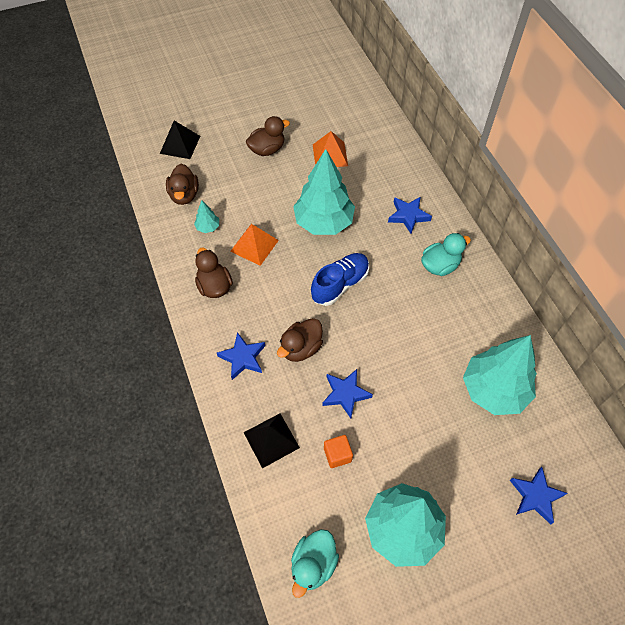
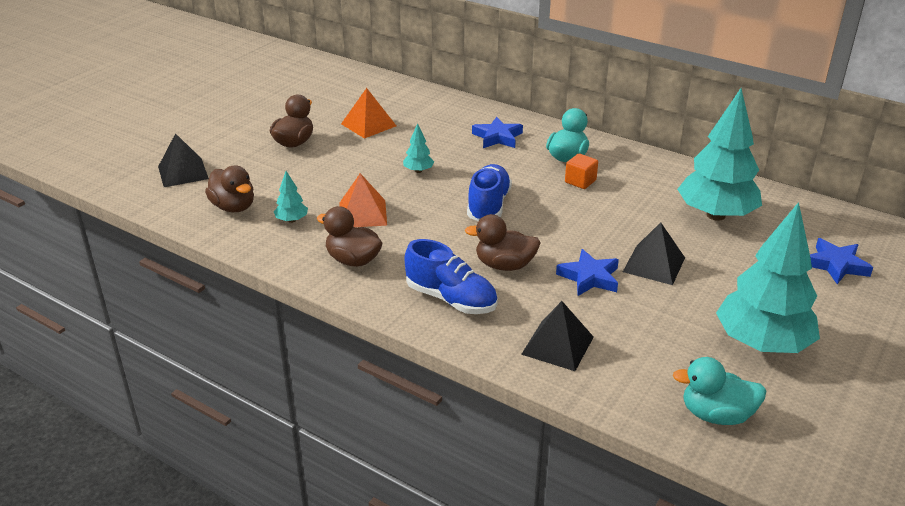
camera: 35 degrees left, 25 degrees down
blue star [217,332,265,380] -> blue shoe [405,239,498,314]
brown duck [277,318,323,362] -> brown duck turned 90 degrees clockwise [465,214,541,271]
turquoise duck [291,529,339,598] -> turquoise duck turned 105 degrees clockwise [673,357,766,425]
turquoise tree [293,149,355,235] -> turquoise tree [403,123,434,173], size x0.41
orange cube [324,435,353,468] -> orange cube moved to [565,154,598,189]
none -> black pyramid [623,222,685,285]

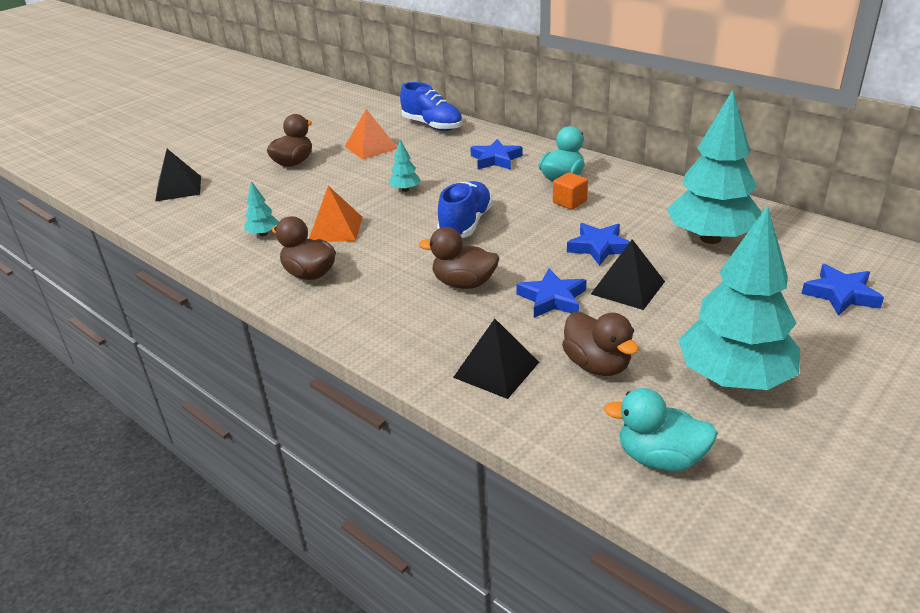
camera: 10 degrees right, 0 degrees up
brown duck [205,165,254,212] -> brown duck moved to [562,312,639,376]
blue shoe [405,239,498,314] -> blue shoe moved to [400,82,463,131]
none -> blue star [567,223,630,266]

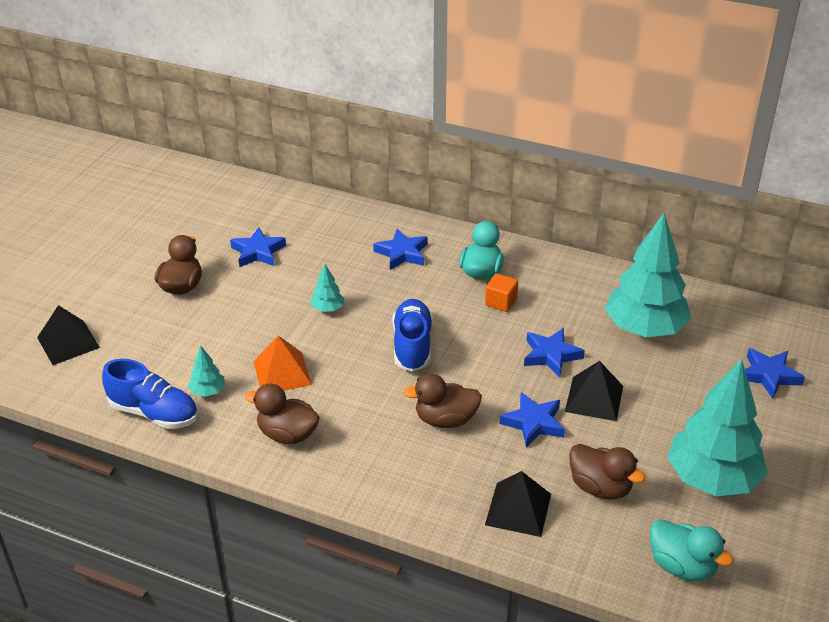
camera: 20 degrees left, 5 degrees up
orange pyramid [345,109,397,160] -> blue star [230,227,286,267]
blue shoe [400,82,463,131] -> blue shoe moved to [102,359,198,429]
turquoise duck [604,388,718,471] -> turquoise duck turned 135 degrees counterclockwise [650,519,734,581]

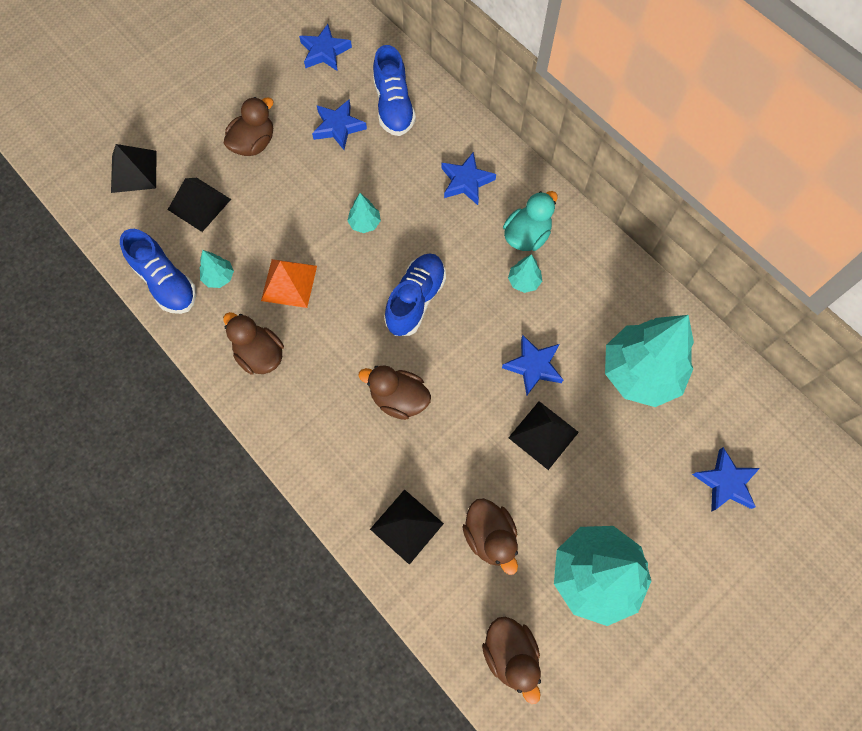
camera: 25 degrees right, 30 degrees up
orange cube [485,273,518,312] -> turquoise tree [508,254,542,293]
blue star [500,392,565,447] -> blue star moved to [299,24,352,71]
turquoise duck [650,519,734,581] -> brown duck [482,617,541,704]
none -> black pyramid [168,178,231,232]
none -> blue shoe [373,45,416,136]

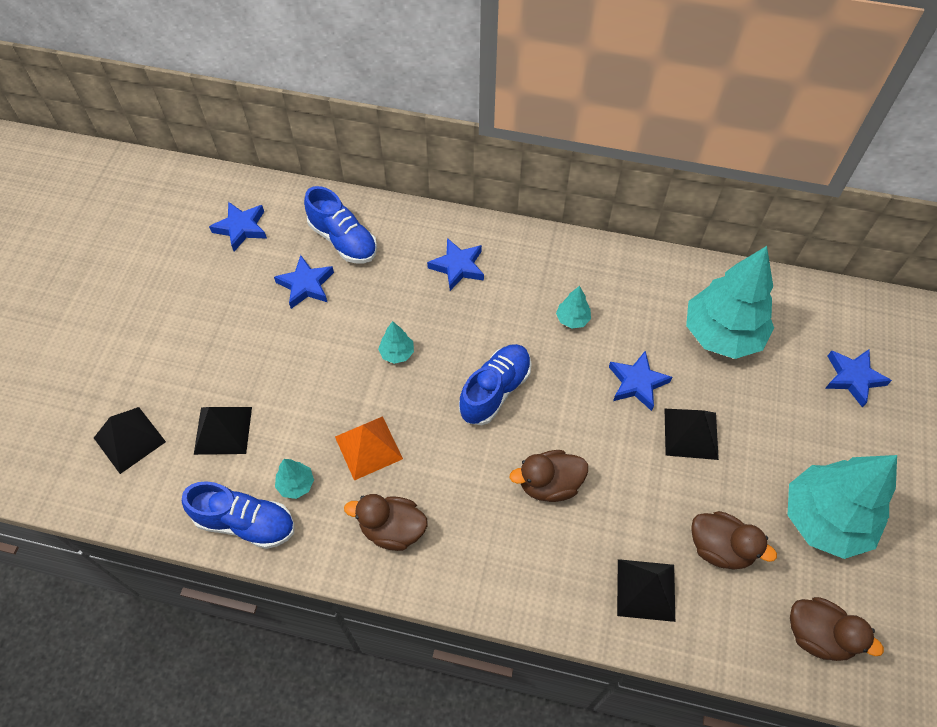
camera: 35 degrees left, 10 degrees down
brown duck [224,97,274,156] -> none
blue shoe [384,253,446,336] -> blue shoe turned 45 degrees clockwise [459,344,532,425]
turquoise duck [503,191,558,251] -> none

